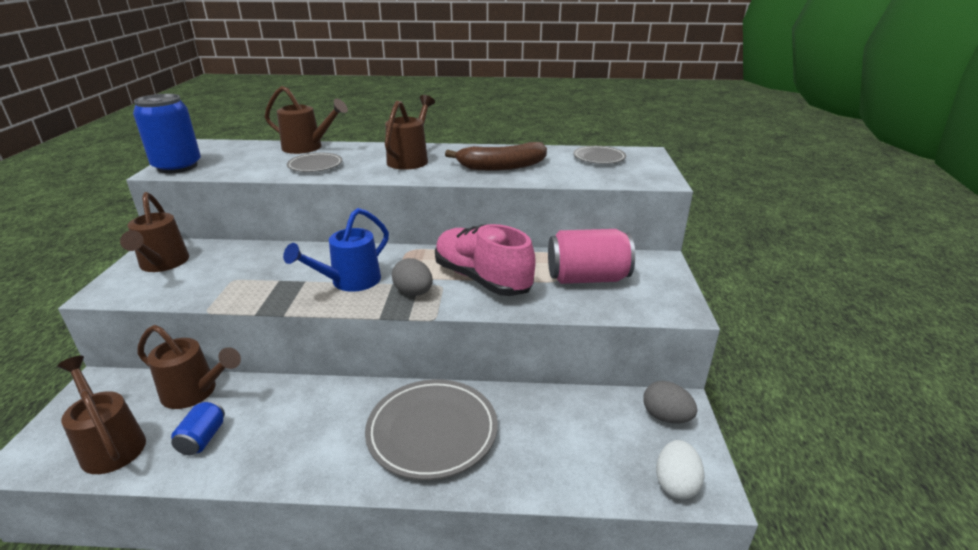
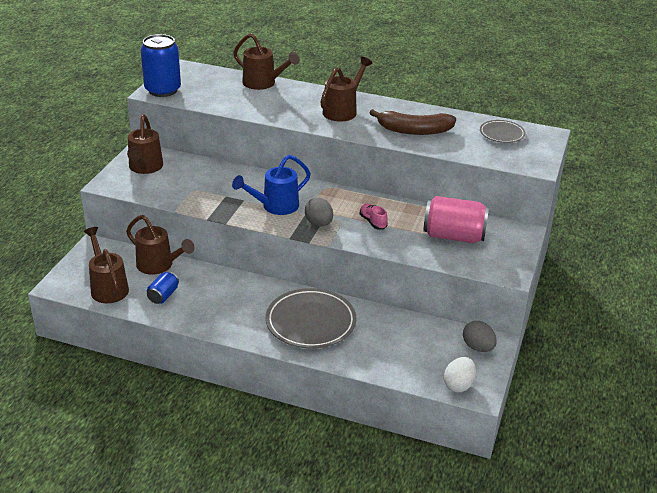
camera: 15 degrees right, 5 degrees up
grey plate [287,153,343,172] -> none
pink shoe [435,224,536,296] -> pink shoe [360,204,388,229], size x0.43

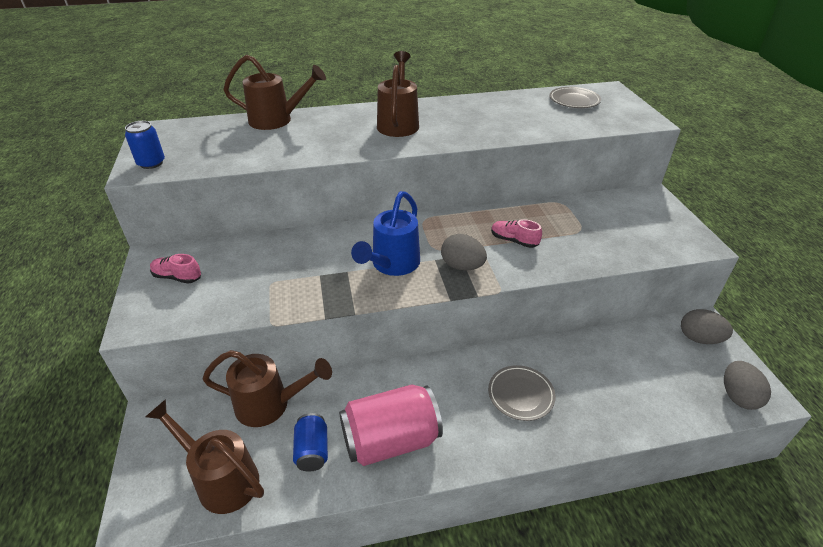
camera: 30 degrees left, 5 degrees up
brown watering can [127,114,163,174] -> pink shoe [150,254,201,284]
blue can [140,34,181,97] -> blue can [125,121,165,169], size x0.53
grey plate [266,288,356,349] -> grey plate [488,365,556,421], size x0.55
brown banana [370,109,456,135] -> none
pink can [424,196,489,243] -> pink can moved to [339,385,443,466]
white egg [444,357,476,392] -> grey egg [724,361,771,410]

